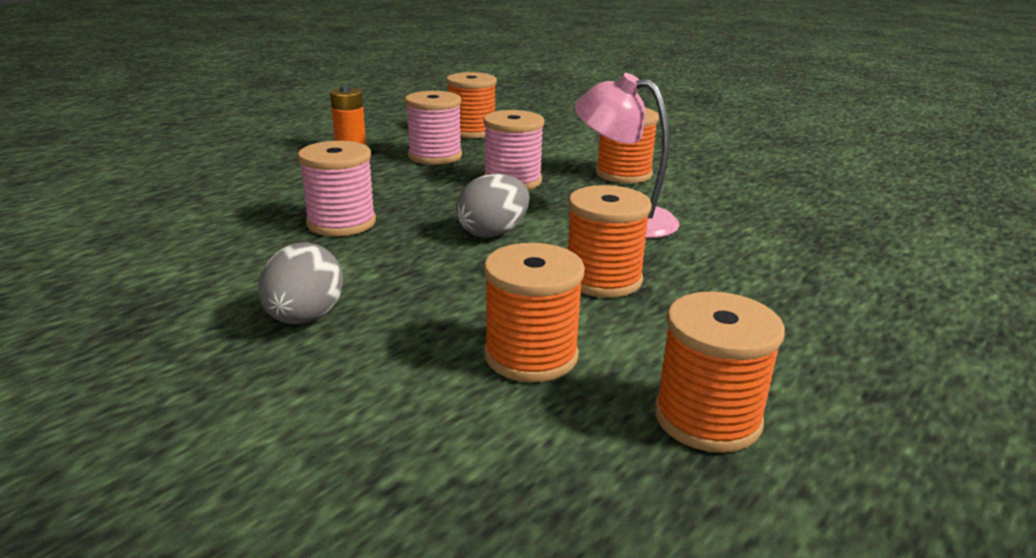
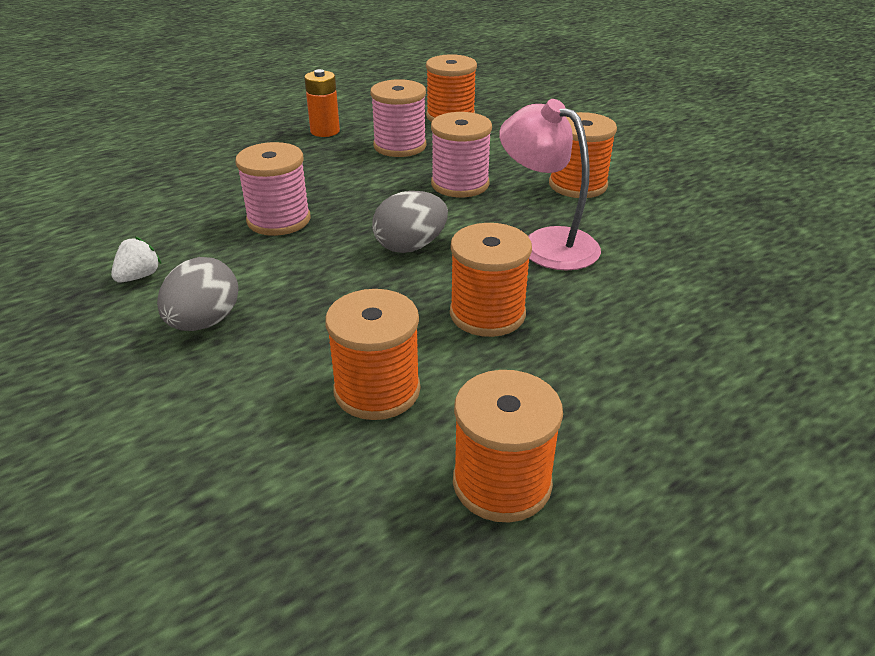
camera: 15 degrees right, 10 degrees up
none -> white strawberry [111,237,161,283]

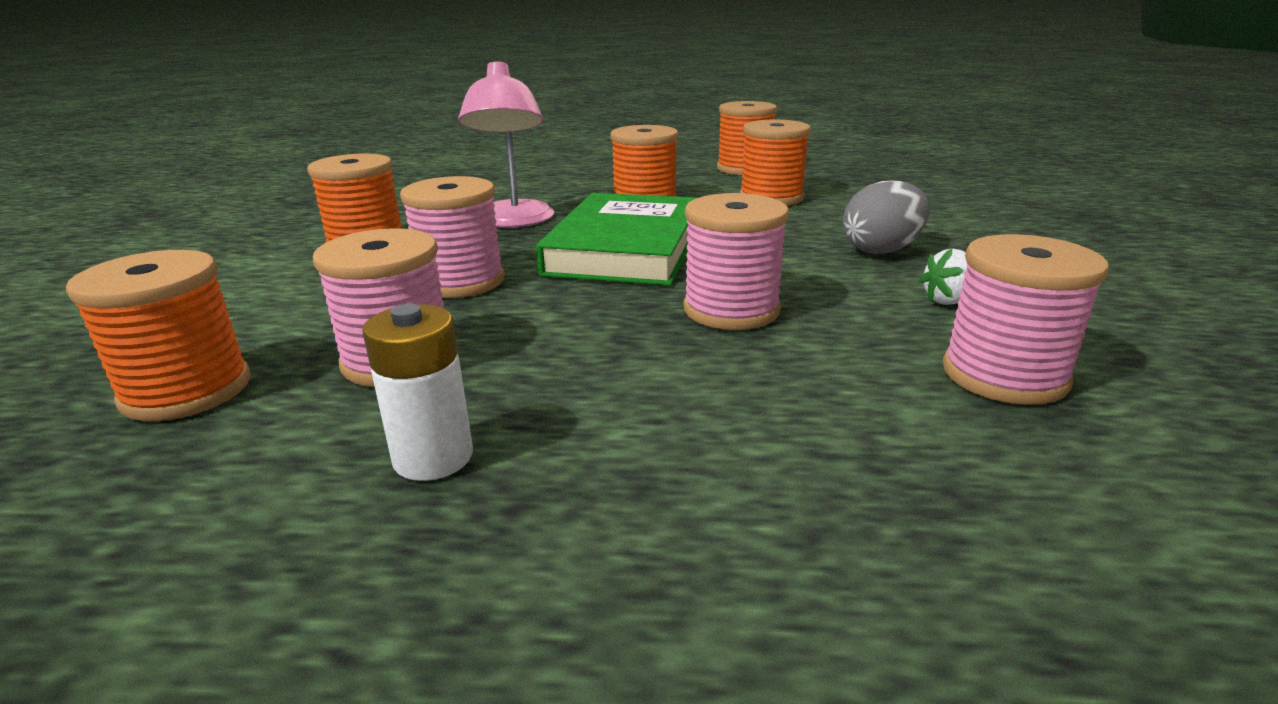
camera: 140 degrees left, 10 degrees down
orange battery [304,69,340,137] -> white battery [362,304,473,481]
grey egg [372,191,448,253] -> green book [536,193,697,286]
none -> pink spool [943,234,1109,405]

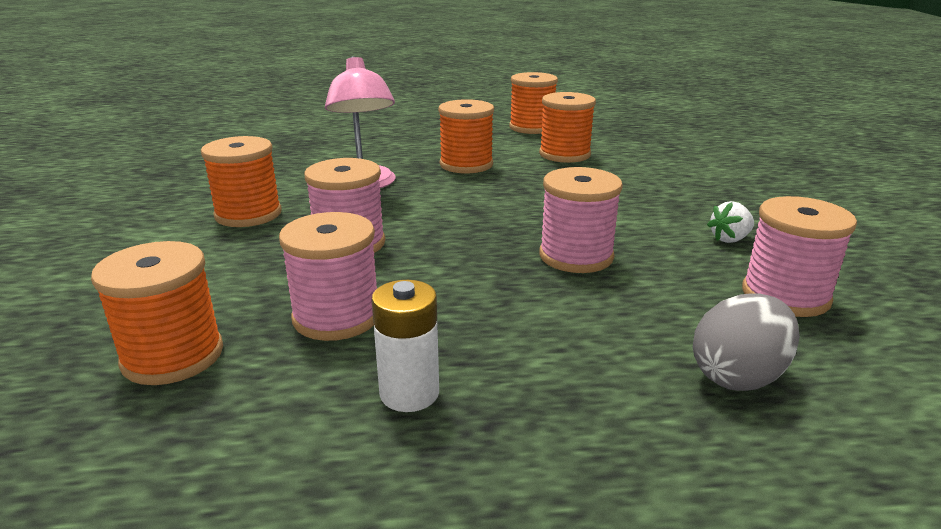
camera: 10 degrees left, 0 degrees up
green book [536,193,697,286] -> none
grey egg [843,180,930,254] -> grey egg moved to [693,293,800,391]

